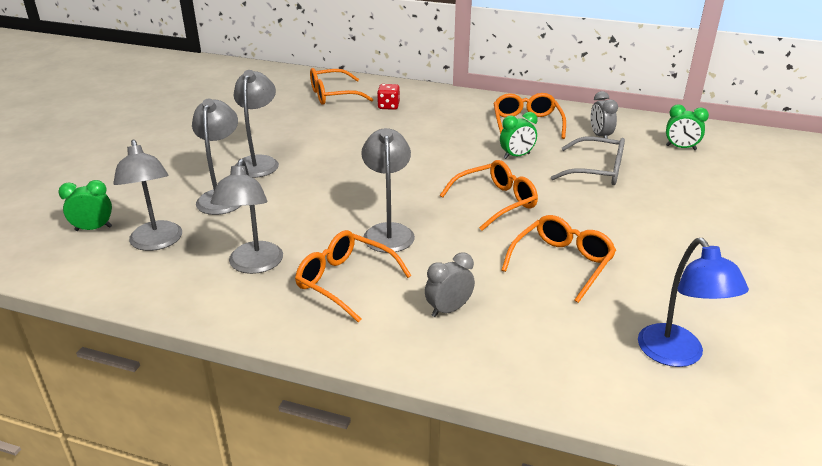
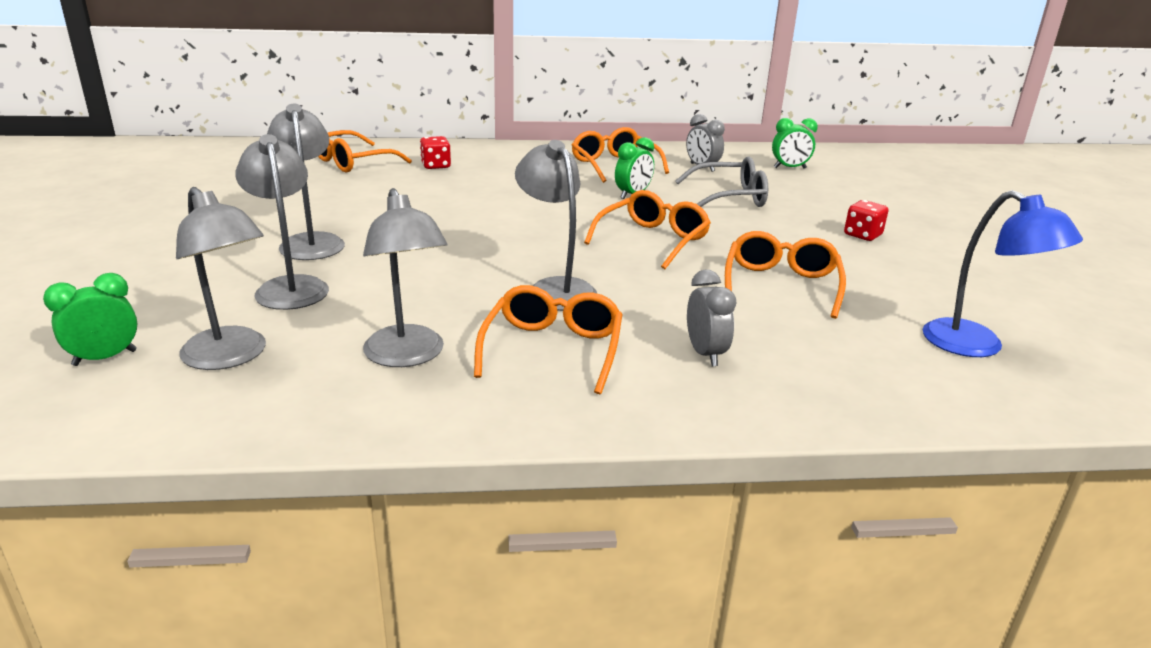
camera: 25 degrees left, 5 degrees down
orange glasses [295,230,412,323] -> orange glasses turned 90 degrees clockwise [474,285,623,394]
grey clock [425,252,475,317] -> grey clock turned 135 degrees clockwise [687,270,736,366]
none -> red dice [844,200,889,241]

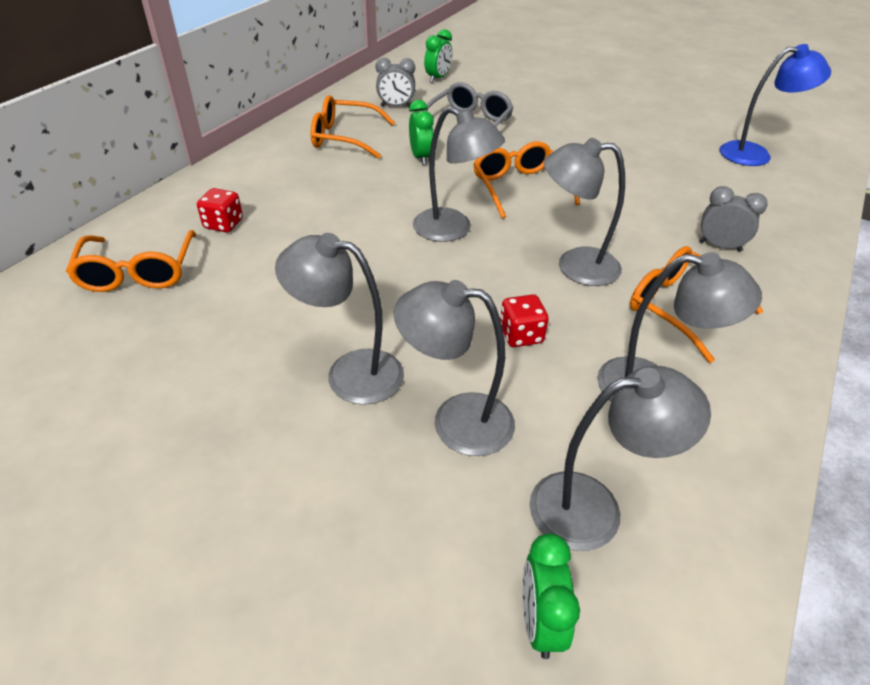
camera: 55 degrees left, 15 degrees up
orange glasses [725,231,846,319] -> none
red dice [844,200,889,241] -> red dice moved to [500,294,549,347]
none -> grey lamp [413,106,505,242]

